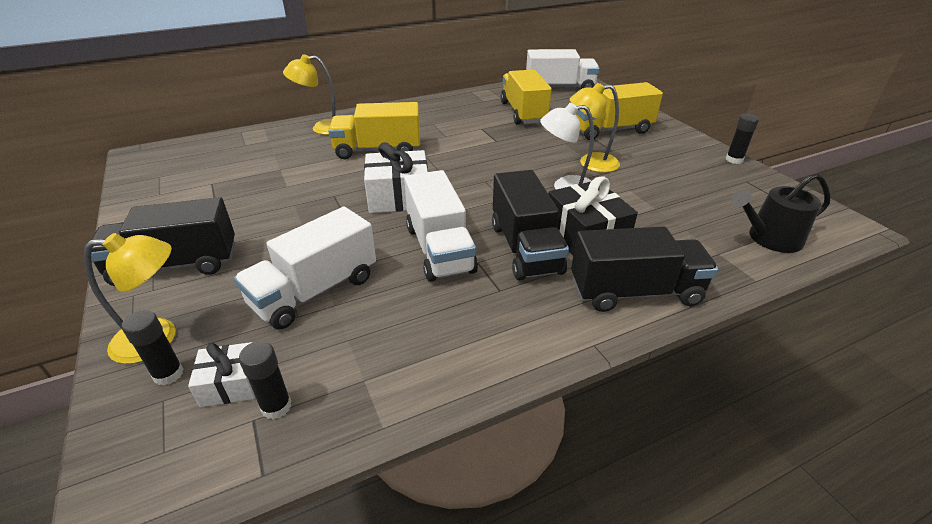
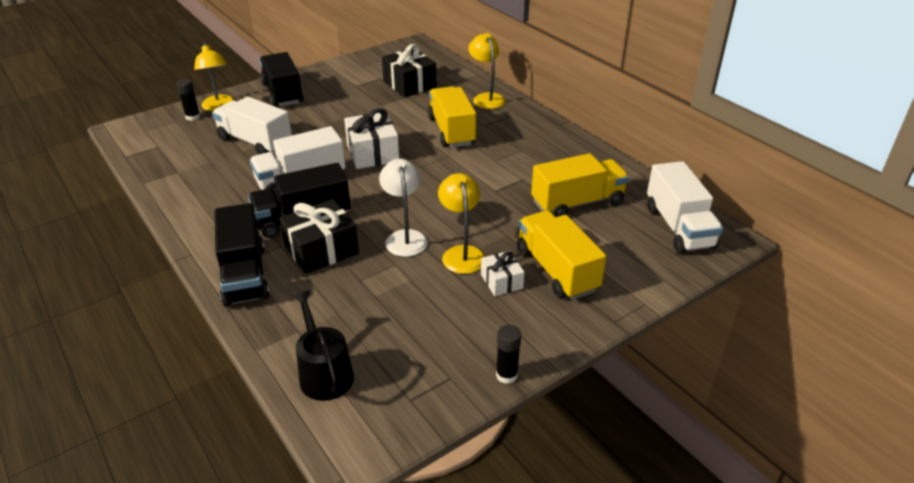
camera: 80 degrees right, 0 degrees up
white gift [188,342,256,407] -> white gift moved to [481,251,524,296]
black glue stick [239,341,291,420] -> none
none -> black gift [382,44,437,97]

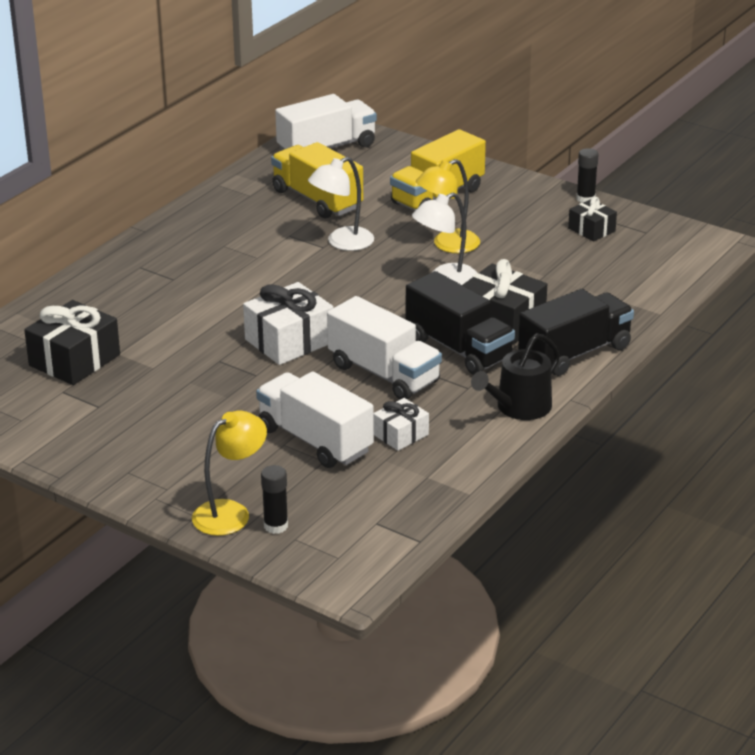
camera: 110 degrees left, 5 degrees down
white truck [212,97,292,155] -> white truck turned 120 degrees clockwise [256,371,374,468]
black truck [259,52,304,107] -> none
black watering can [292,290,354,401] -> black watering can moved to [471,333,560,420]
yellow truck [428,86,476,147] -> none
yellow lamp [469,33,505,109] -> none
white gift [481,251,524,296] -> white gift moved to [373,398,429,451]
none -> white lamp [308,157,374,251]
none -> black gift [568,197,617,241]

